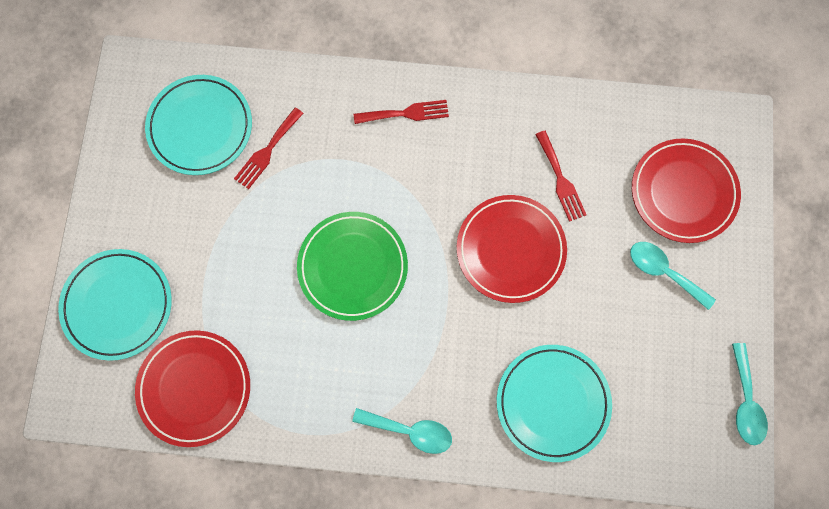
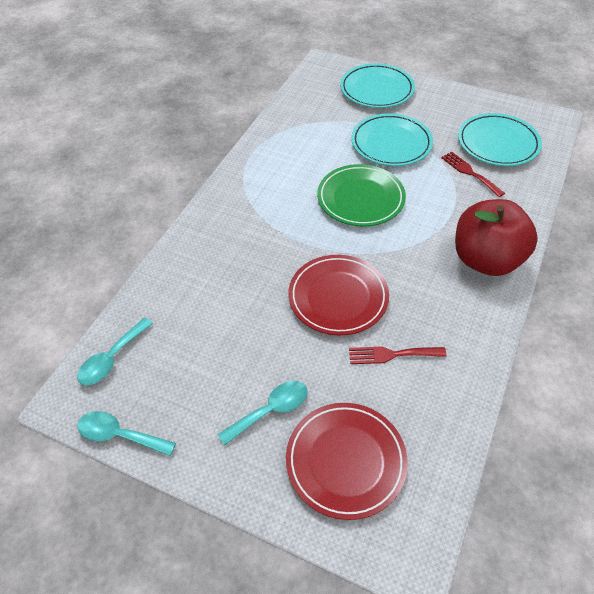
camera: 110 degrees right, 25 degrees down
red plate [135,330,250,447] -> none
turquoise spoon [352,408,452,454] -> turquoise spoon moved to [77,318,153,385]
red fork [354,100,449,124] -> red apple [455,199,538,276]
turquoise plate [497,345,612,462] -> turquoise plate moved to [351,113,433,166]

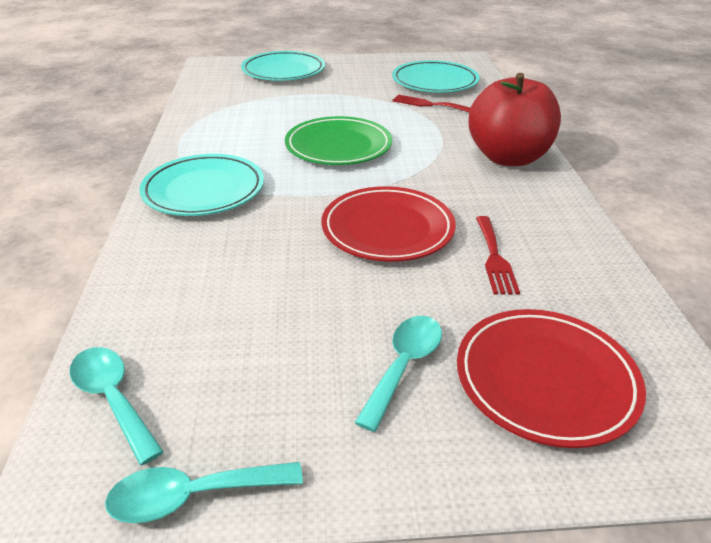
camera: 30 degrees left, 15 degrees down
turquoise spoon [77,318,153,385] -> turquoise spoon turned 135 degrees clockwise [70,347,164,465]
red fork [349,346,447,364] -> red fork turned 60 degrees counterclockwise [476,216,520,295]
turquoise plate [351,113,433,166] -> turquoise plate moved to [139,154,264,216]

